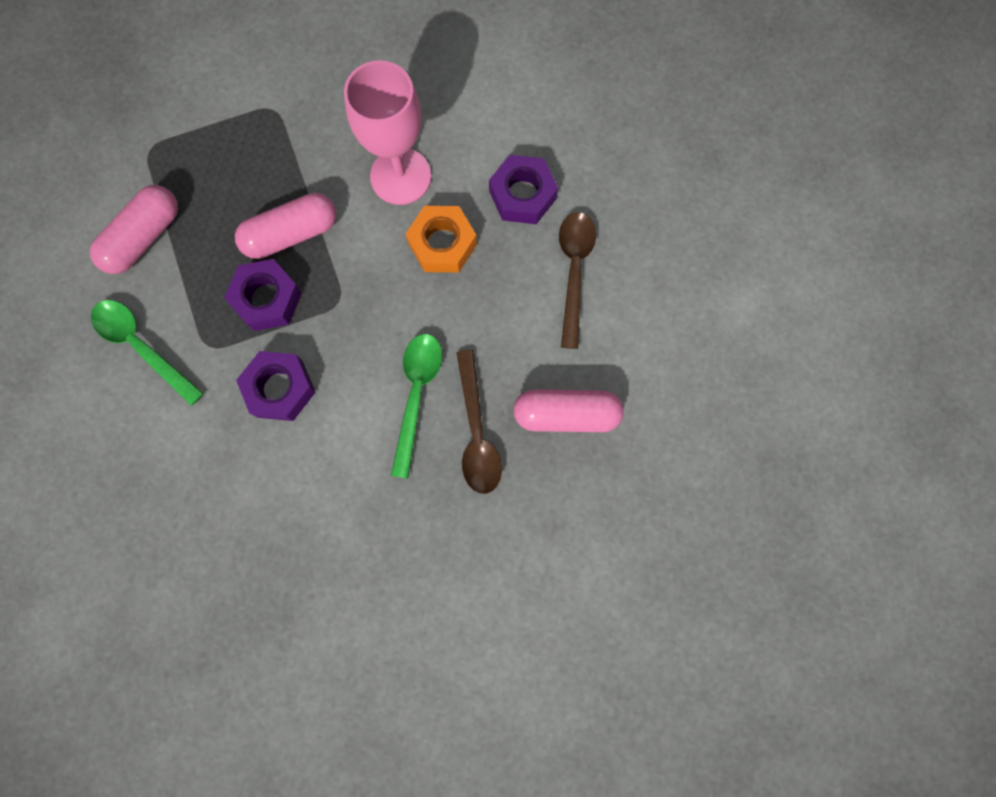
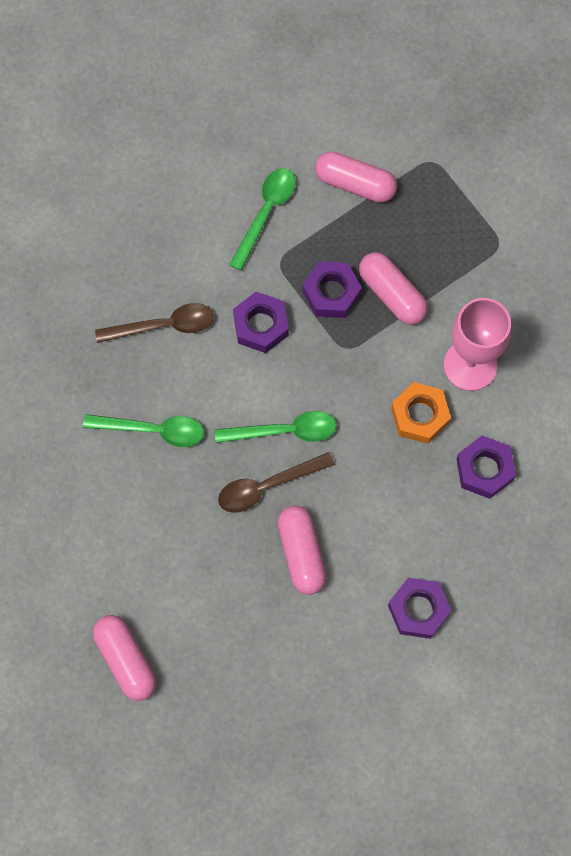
camera: 75 degrees right, 5 degrees down
brown spoon [559,212,596,349] -> brown spoon moved to [95,303,214,343]
none -> green spoon [83,414,204,447]
none -> pink capsule [93,615,156,701]
none -> purple nut [388,578,451,639]

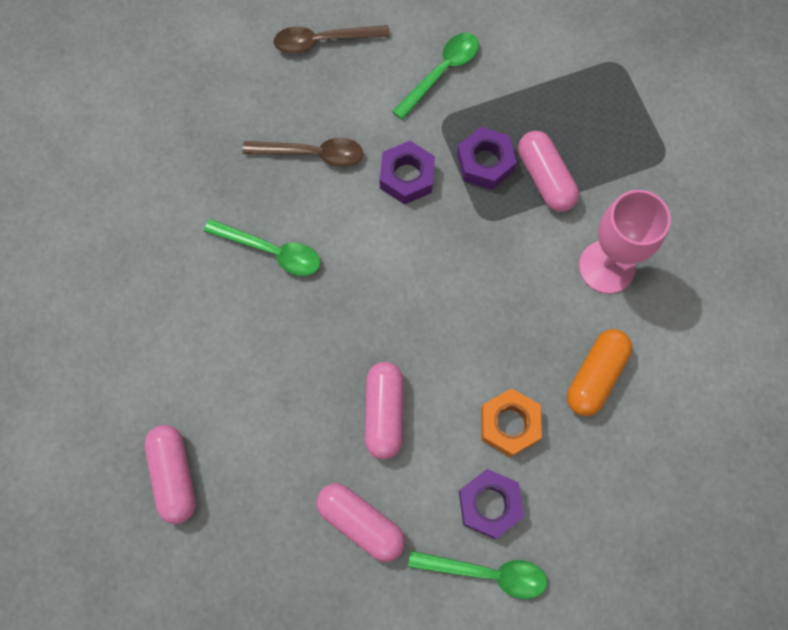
camera: 15 degrees right, 0 degrees up
green spoon [215,411,337,443] -> green spoon moved to [408,551,547,599]
brown spoon [218,452,335,513] -> brown spoon moved to [274,25,390,54]
pink capsule [315,152,397,203] -> pink capsule moved to [316,483,405,562]
orange nut [391,382,451,444] -> orange nut moved to [481,388,542,457]
purple nut [456,436,516,499] -> orange capsule [567,329,632,416]

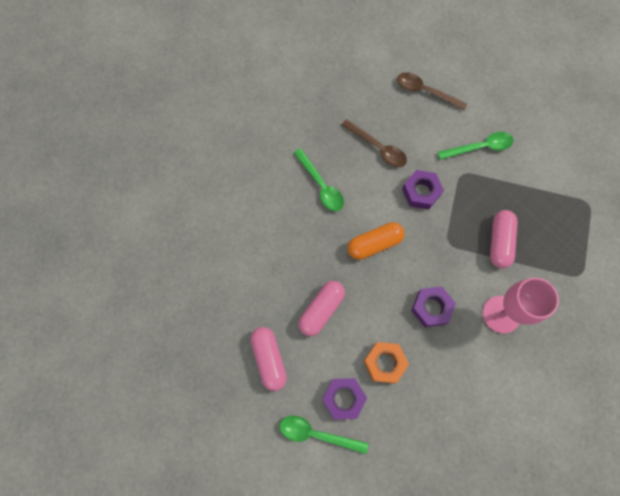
camera: 35 degrees right, 0 degrees up
pink capsule [144,425,196,524] -> none
green spoon [408,551,547,599] -> green spoon turned 150 degrees clockwise [280,416,369,454]
purple nut [457,127,517,190] -> purple nut moved to [411,287,456,327]
orange capsule [567,329,632,416] -> orange capsule moved to [347,222,405,260]

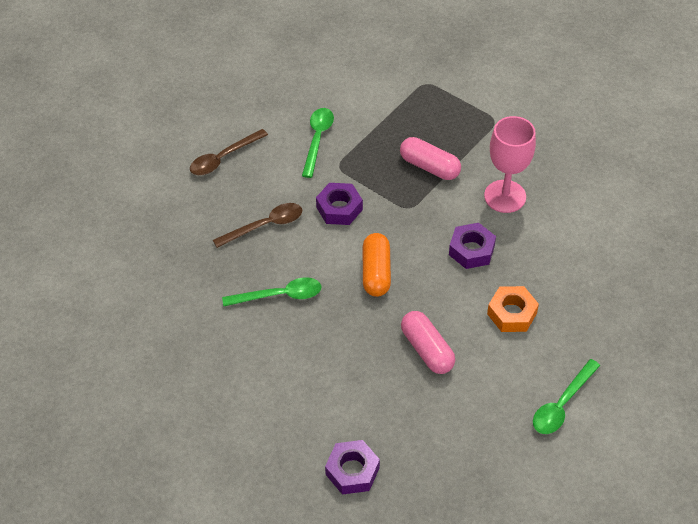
camera: 65 degrees left, 20 degrees down
pink capsule [250,327,287,391] -> none
purple nut [322,378,367,419] -> purple nut moved to [325,440,380,495]

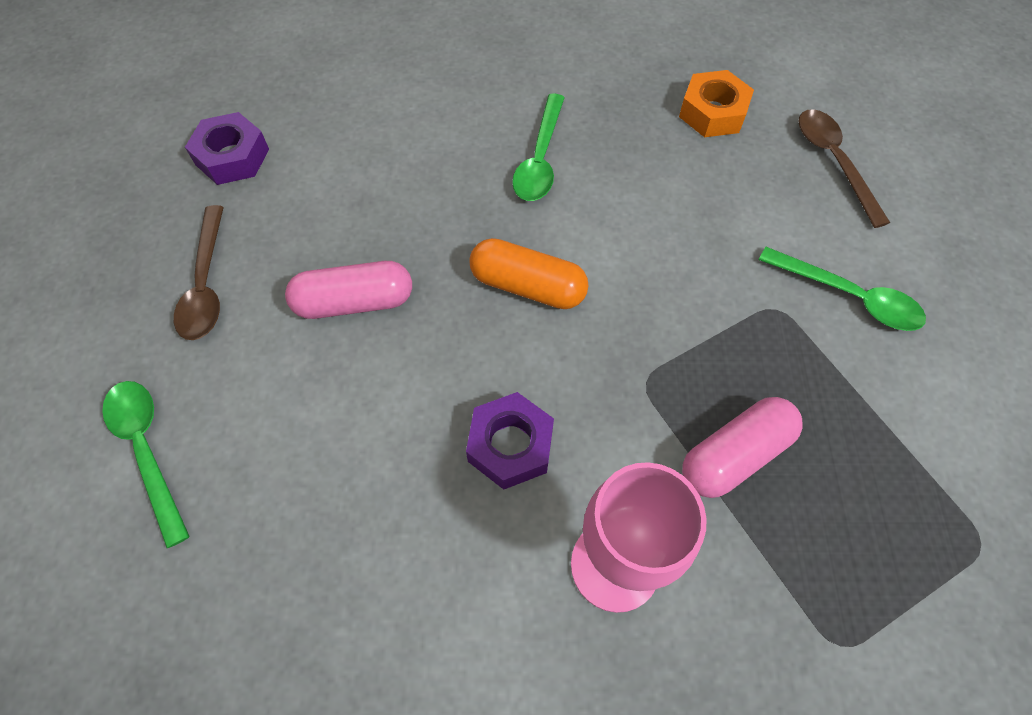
camera: 110 degrees right, 10 degrees up
brown spoon [213,203,302,248] -> brown spoon moved to [174,205,224,340]
purple nut [316,183,363,225] -> none
orange nut [487,286,539,332] -> orange nut moved to [679,70,754,137]

